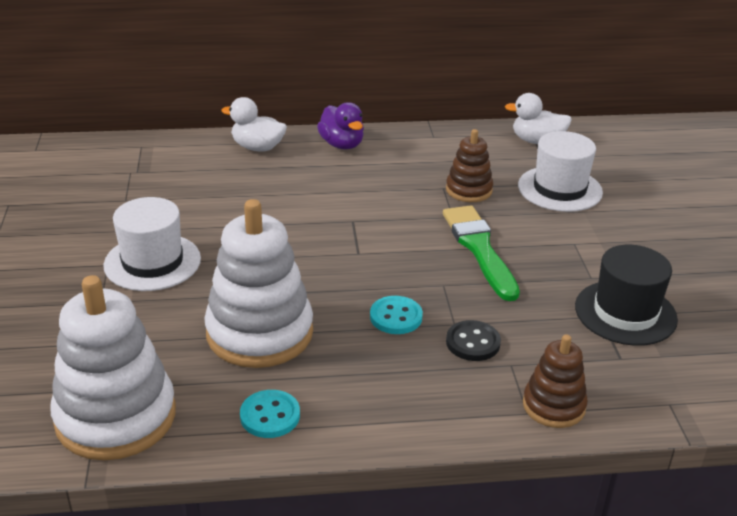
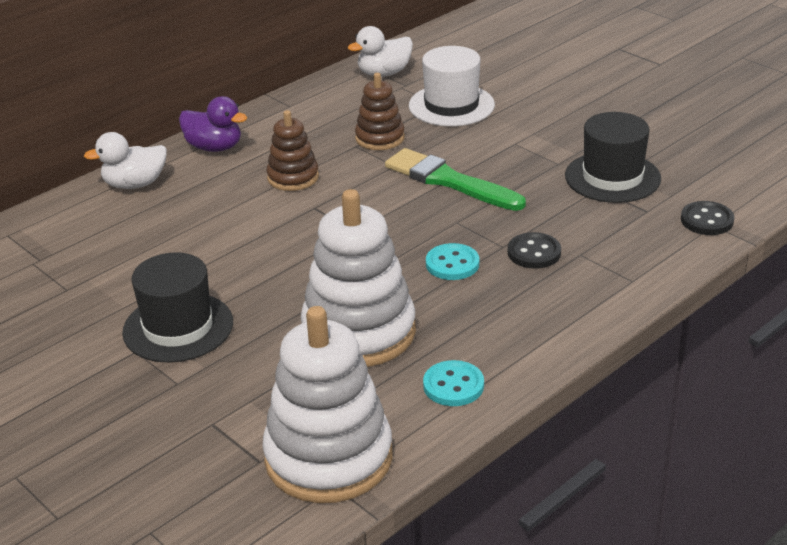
camera: 35 degrees left, 0 degrees up
white hat [103,197,201,291] -> black hat [122,252,233,362]
brown stacking toy [523,334,588,428] -> brown stacking toy moved to [266,110,319,191]
none -> black button [681,201,735,235]

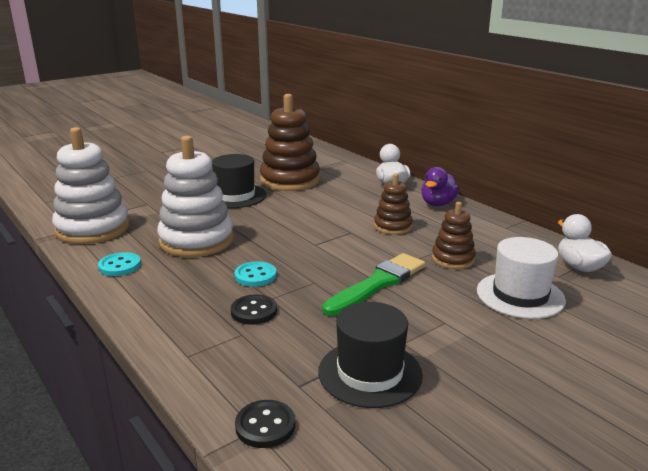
camera: 95 degrees right, 10 degrees down
none -> brown stacking toy [260,94,320,191]

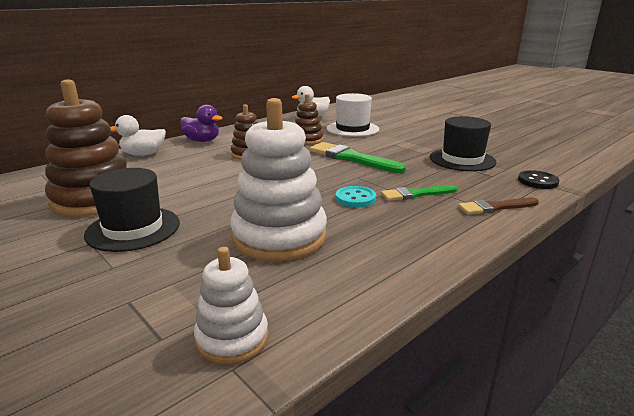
camera: 95 degrees left, 0 degrees up
white stacking toy [52,127,130,244] -> white stacking toy [194,247,268,364], size x0.54
turquoise button [98,252,141,276] -> none
black button [231,294,277,325] -> green brush [381,185,457,201]
none -> brown brush [458,198,539,215]

